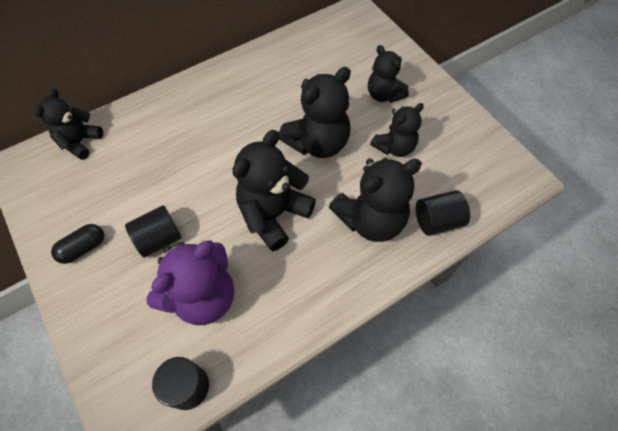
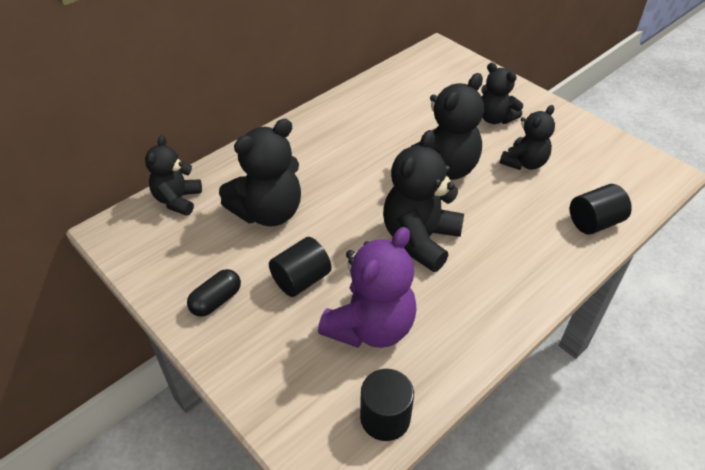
camera: 10 degrees left, 15 degrees down
black teddy bear [329,157,422,242] -> black teddy bear moved to [219,119,301,226]

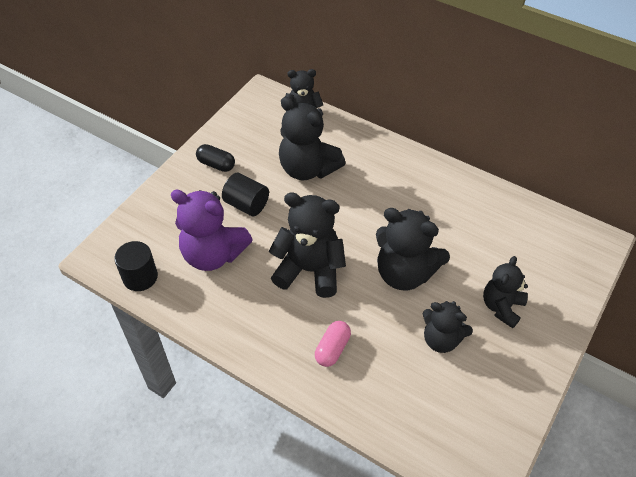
camera: 75 degrees right, 5 degrees up
black cylinder [570,184,632,235] -> none
none -> pink capsule [315,321,351,367]

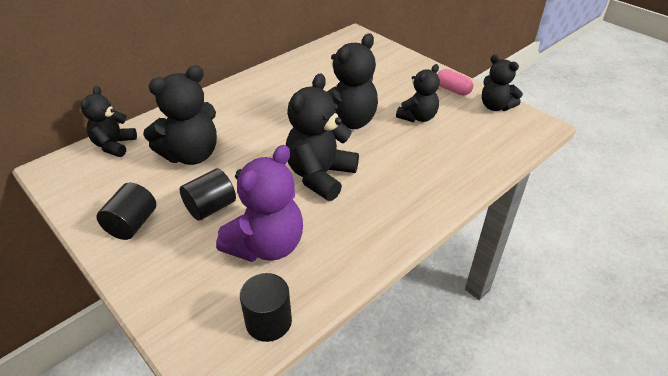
camera: 75 degrees left, 10 degrees down
black capsule [196,144,235,172] -> black cylinder [96,183,156,240]
pink capsule [315,321,351,367] -> pink capsule moved to [437,69,473,95]
black teddy bear [483,256,528,328] -> black teddy bear moved to [482,55,523,111]

